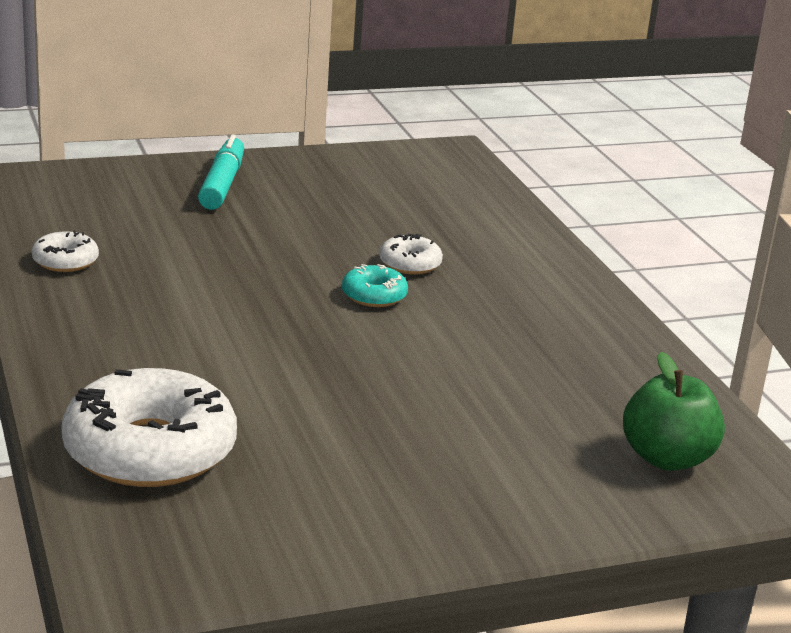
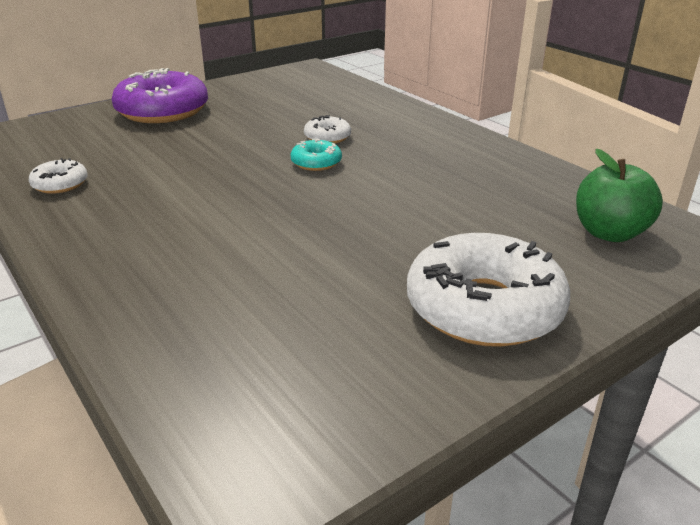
camera: 15 degrees left, 5 degrees up
white donut [61,368,237,487] -> white donut moved to [407,233,570,347]
turquoise marker [198,135,244,210] -> purple donut [112,68,208,123]

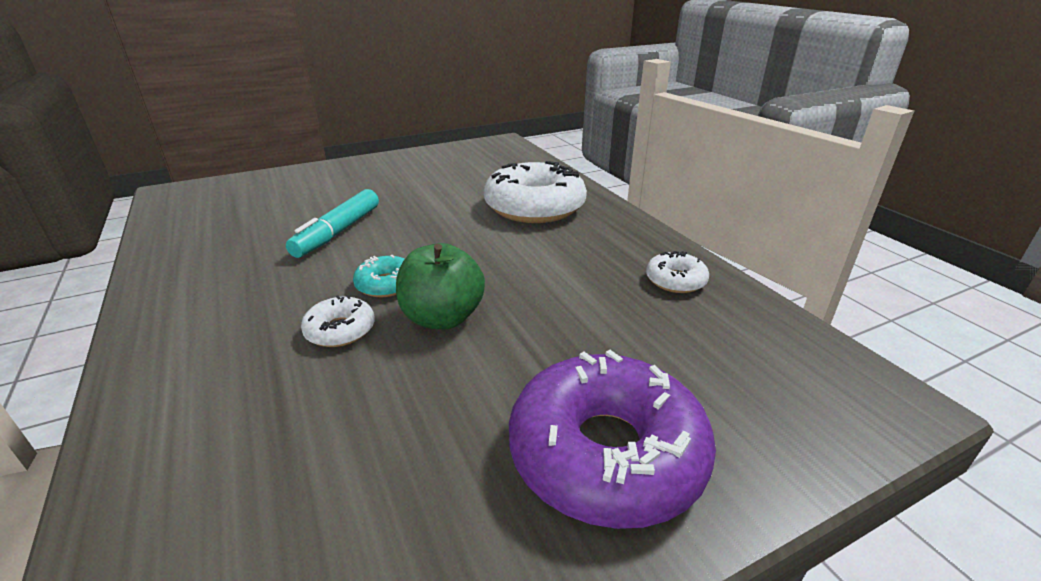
camera: 170 degrees left, 0 degrees up
white donut [407,233,570,347] -> white donut moved to [484,161,587,223]
green apple [576,149,663,242] -> green apple moved to [396,243,485,329]
none -> turquoise marker [286,189,379,258]

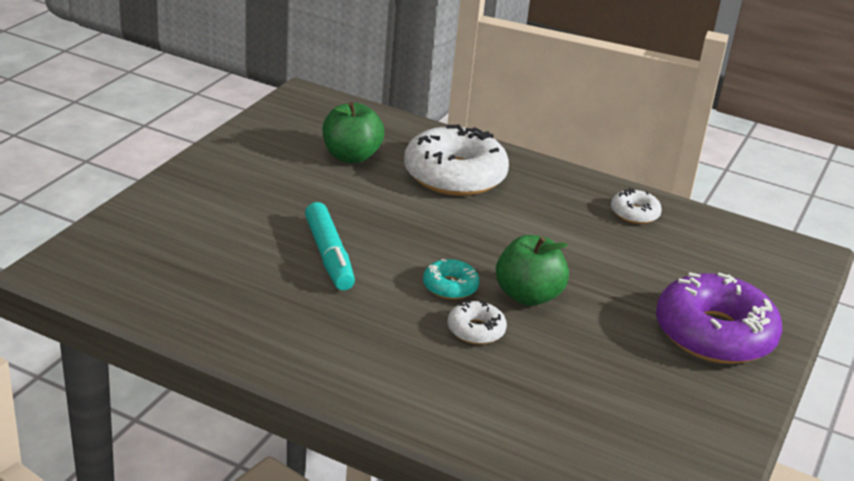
camera: 40 degrees left, 0 degrees up
none -> green apple [322,102,384,163]

